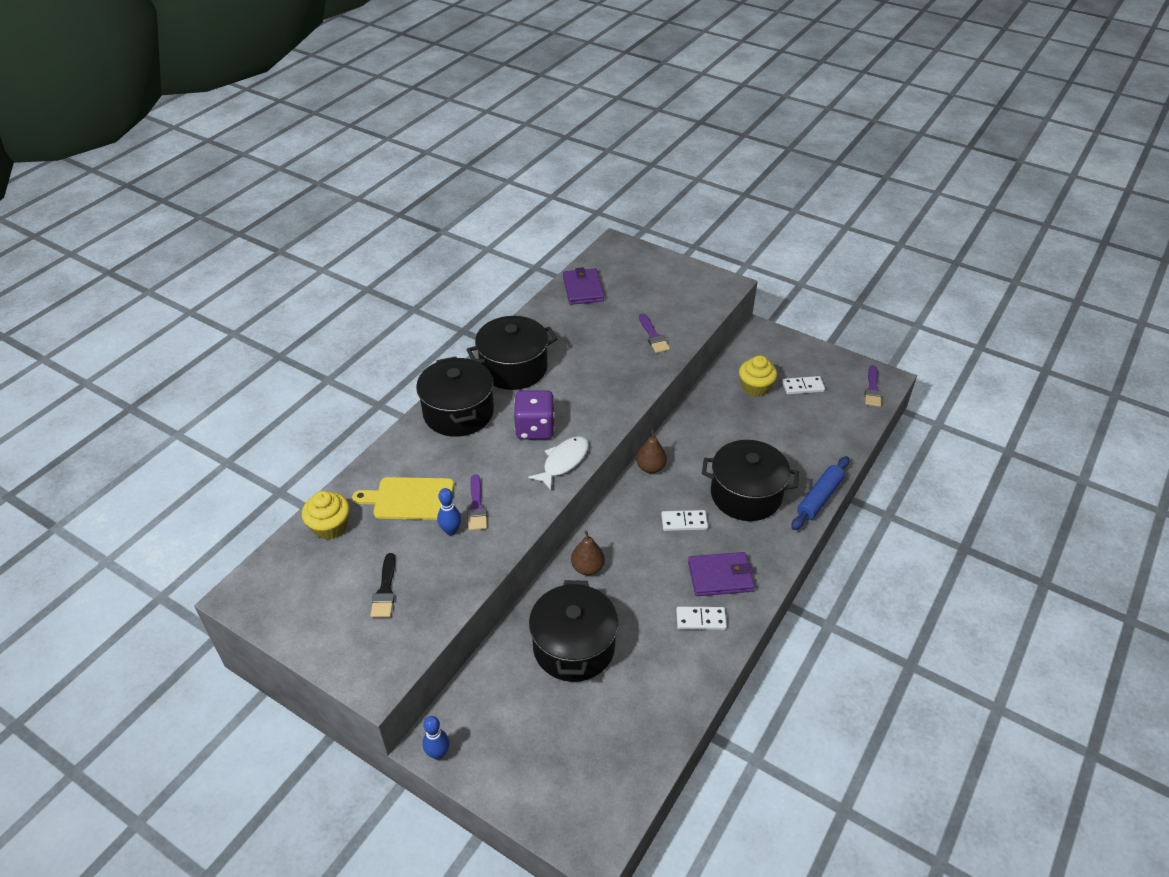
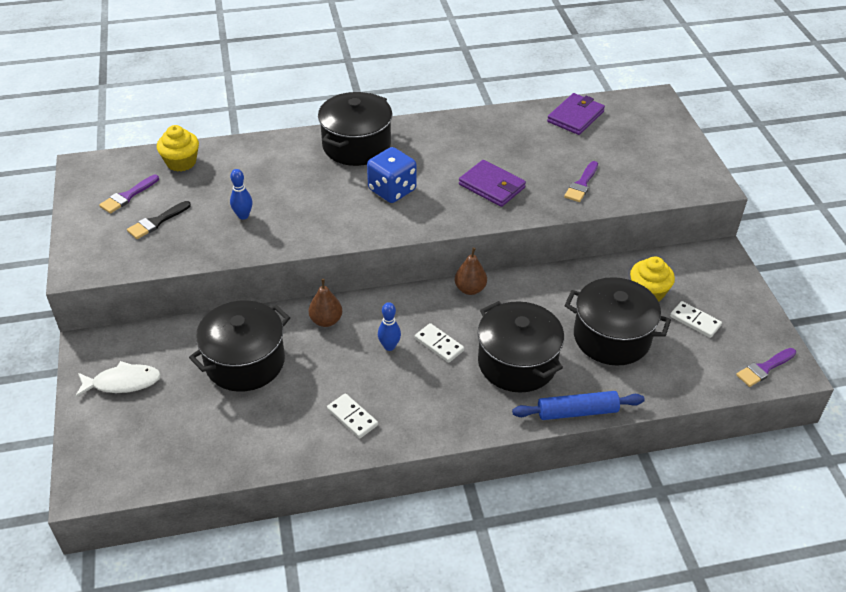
camera: 45 degrees right, 0 degrees up
yellow cutting board [352,477,454,520] -> none
blue bowling pin [423,716,450,760] -> blue bowling pin moved to [378,302,401,351]
black pot [466,316,557,390] -> black pot moved to [565,277,671,366]
purple brush [467,474,487,530] -> purple brush moved to [99,175,159,213]
purple dice [514,390,555,440] -> blue dice [367,147,417,203]
white fish [528,436,589,490] -> white fish moved to [75,361,161,398]
purple wallet [688,552,755,596] -> purple wallet moved to [459,160,526,207]

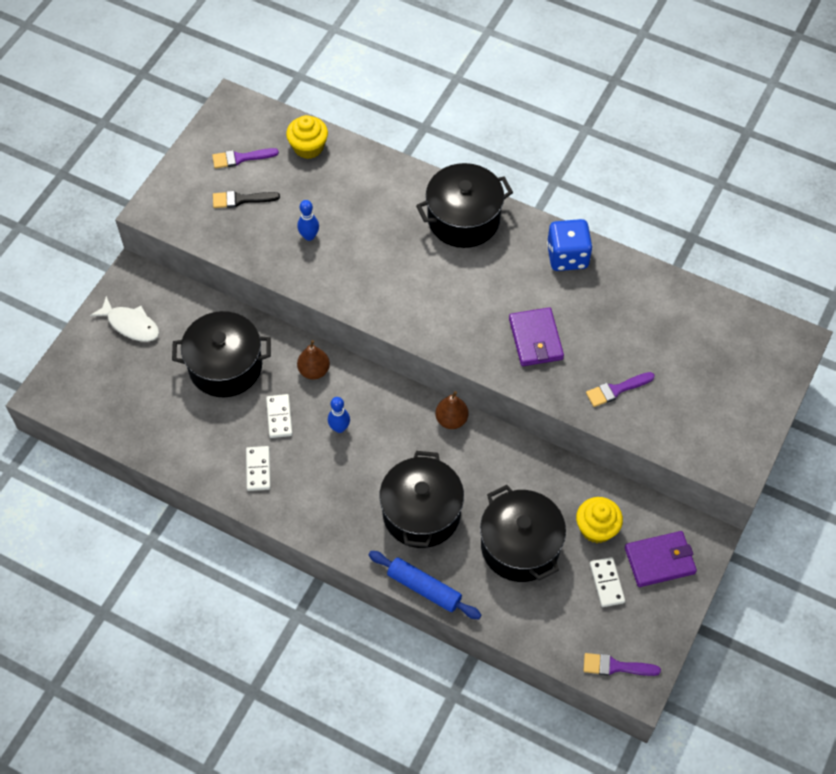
camera: 40 degrees right, 15 degrees up
blue dice [367,147,417,203] -> blue dice moved to [547,219,593,271]
white domino [415,323,464,363] -> white domino moved to [266,394,293,438]
purple wallet [547,93,605,135] -> purple wallet moved to [625,531,697,587]

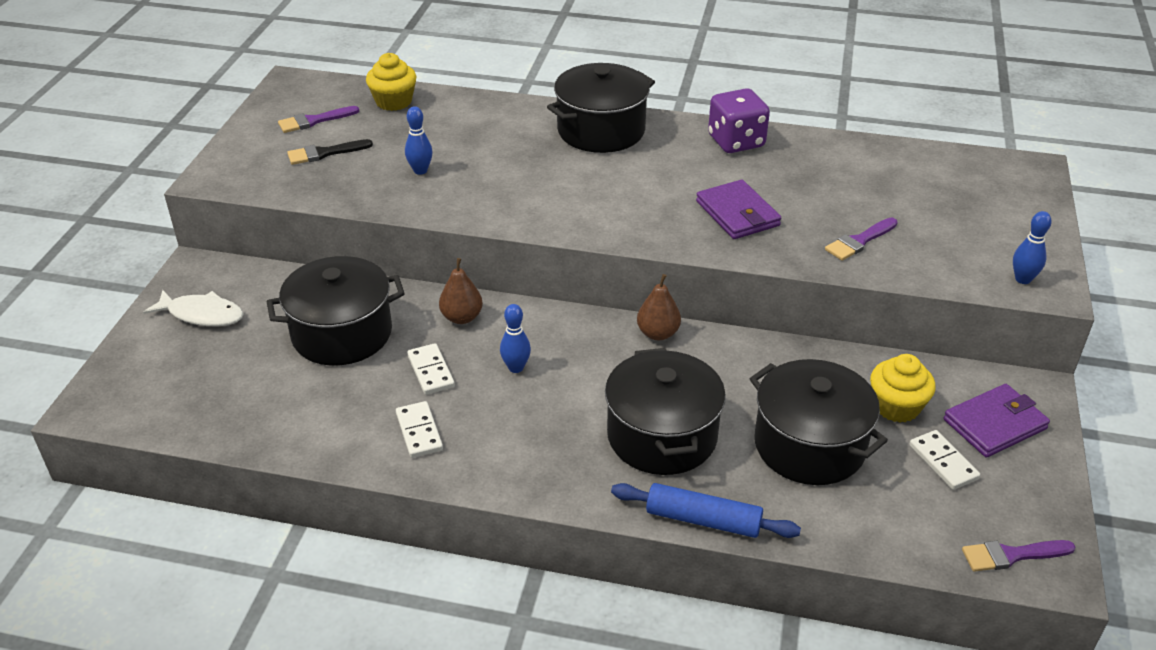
camera: 15 degrees left, 20 degrees down
blue dice [547,219,593,271] -> purple dice [708,88,770,153]
none -> blue bowling pin [1013,211,1052,284]

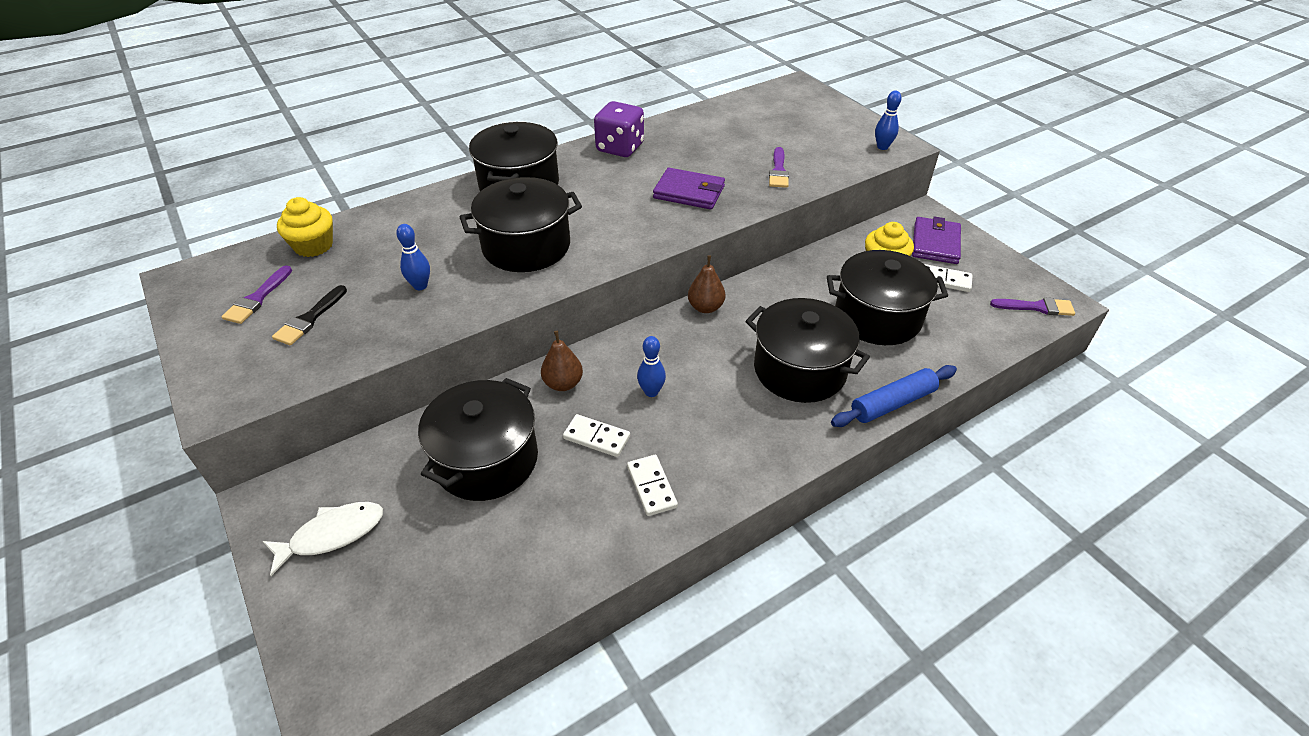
camera: 45 degrees left, 5 degrees up
white domino [396,401,443,458] -> white domino turned 45 degrees clockwise [627,455,678,516]
purple brush [962,540,1075,572] -> purple brush turned 120 degrees counterclockwise [990,297,1075,316]
none -> black pot [460,177,582,272]

